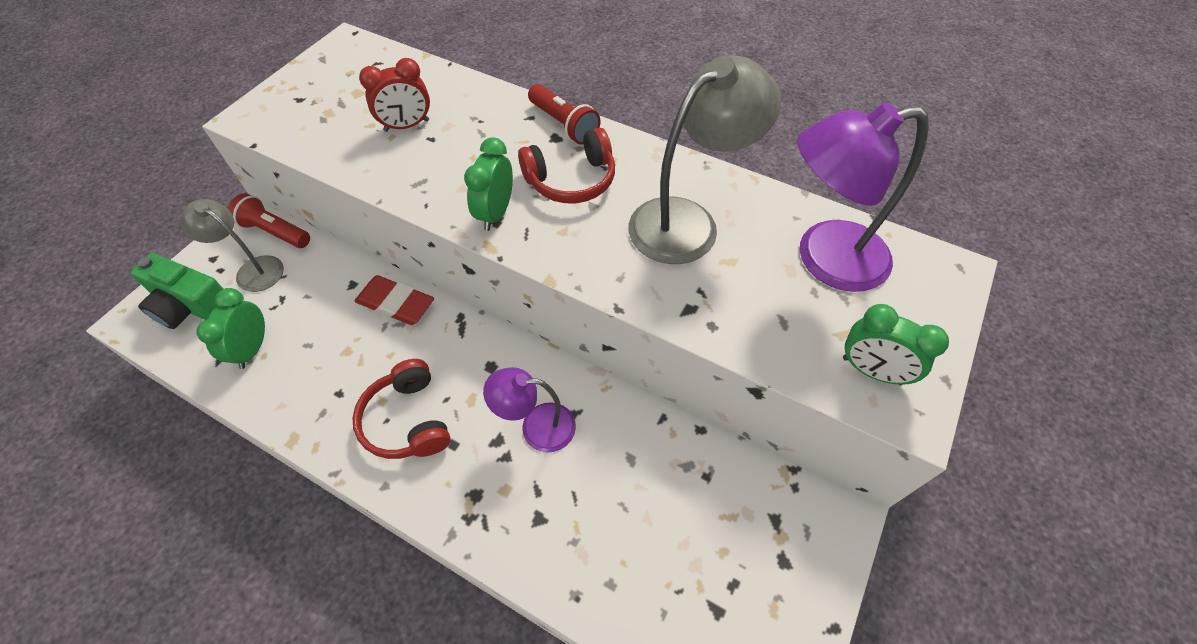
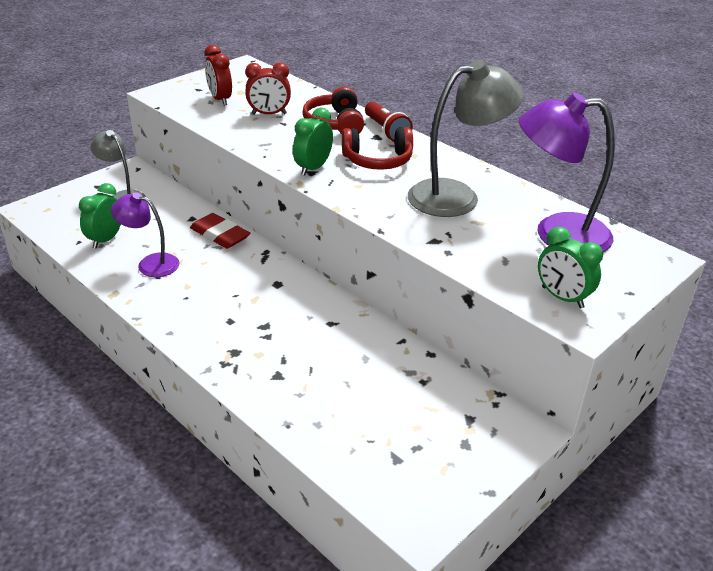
camera: 15 degrees right, 20 degrees down
green camera [130,253,223,329] -> none
red flashlight [228,193,310,248] -> none
red headphones [352,359,451,459] -> red headphones moved to [302,87,364,134]
purple lamp [483,367,576,453] -> purple lamp moved to [111,192,180,277]
none -> red clock [204,45,232,106]

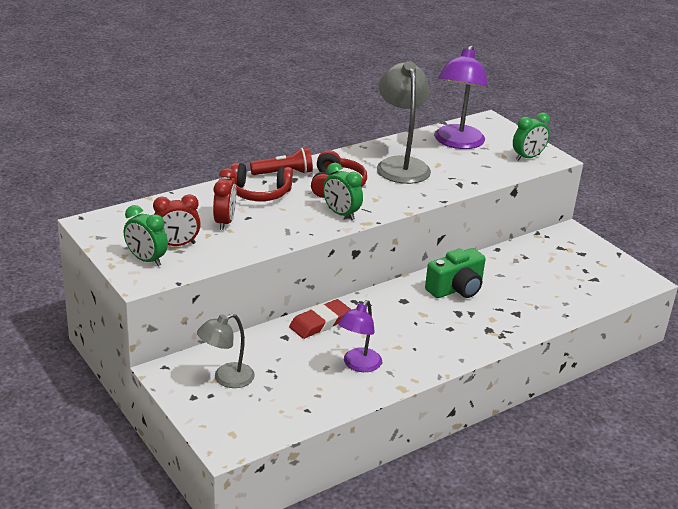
camera: 80 degrees left, 5 degrees down
green clock [79,183,121,249] -> green clock moved to [124,205,168,266]
none -> green camera [425,248,486,298]

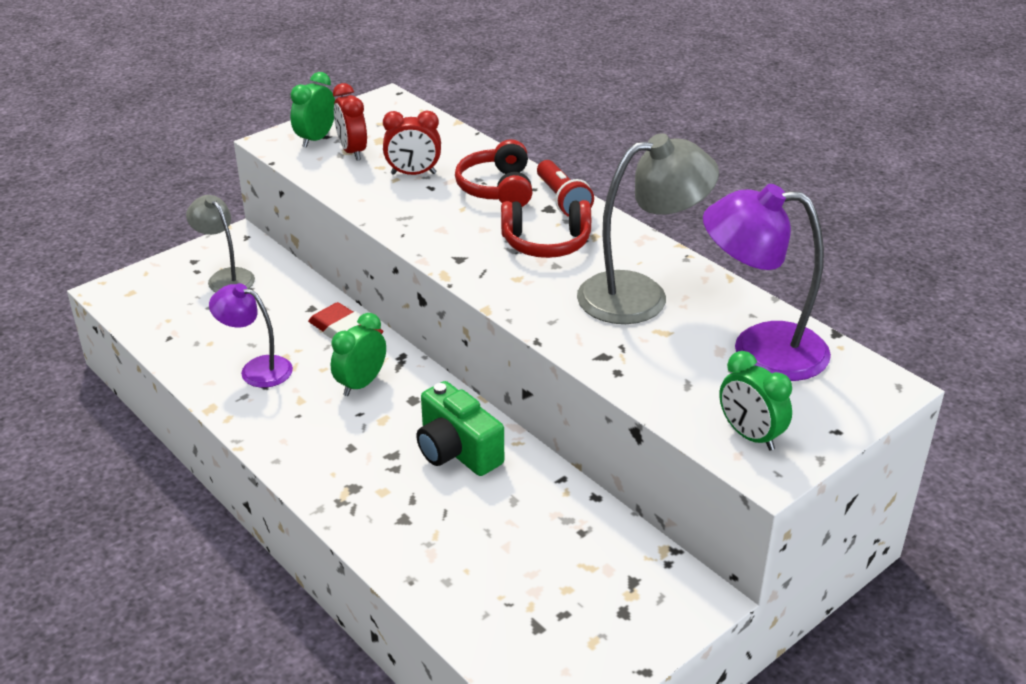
camera: 85 degrees right, 5 degrees up
green clock [323,163,363,220] -> green clock moved to [331,313,386,396]

